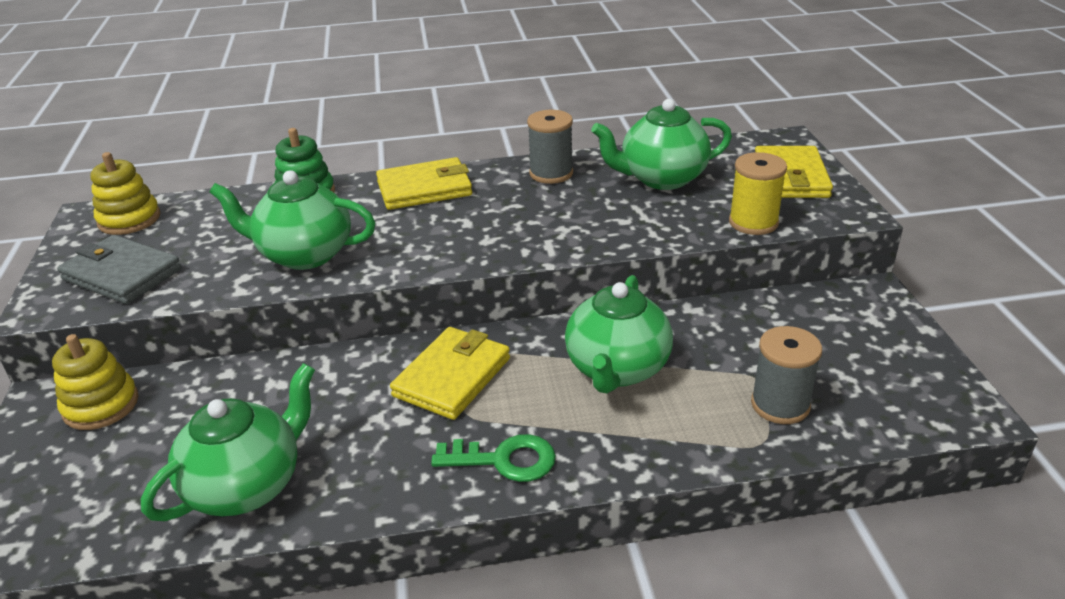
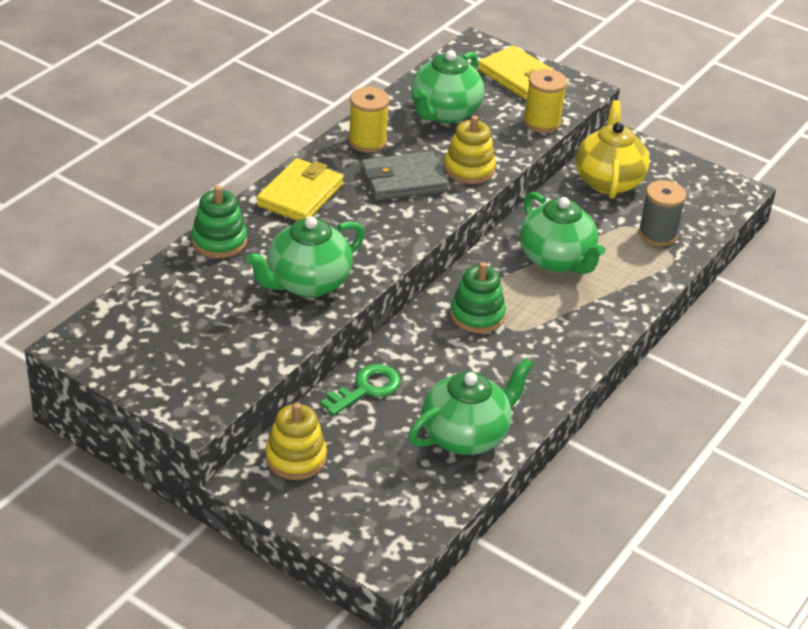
camera: 50 degrees left, 5 degrees up
grey wallet [57,235,182,304] -> grey wallet moved to [360,151,449,201]
yellow stacking toy [90,152,160,235] -> yellow stacking toy moved to [444,116,496,184]
green teapot [141,363,315,521] -> green teapot turned 60 degrees clockwise [408,357,534,455]
yellow wallet [390,327,510,420] -> green stacking toy [450,262,506,333]
green key [431,434,556,482] -> green key moved to [321,364,401,416]
grey spool [527,110,573,184] -> yellow spool [348,87,390,153]
none -> yellow teapot [575,100,650,199]

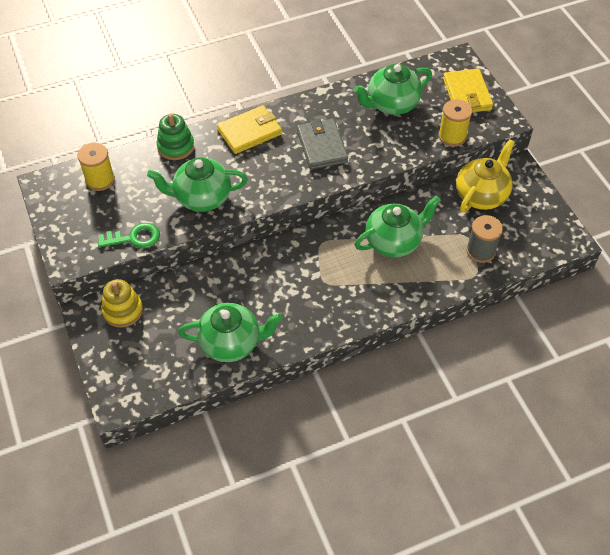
camera: 35 degrees right, 15 degrees up
green key [321,364,401,416] -> green key moved to [98,223,160,248]
yellow spool [348,87,390,153] -> yellow spool moved to [77,143,115,191]
grey wallet [360,151,449,201] -> grey wallet turned 60 degrees clockwise [297,119,348,170]
yellow stacking toy [444,116,496,184] -> none
green stacking toy [450,262,506,333] -> none
green teapot [520,192,605,274] -> green teapot turned 120 degrees counterclockwise [355,196,441,257]

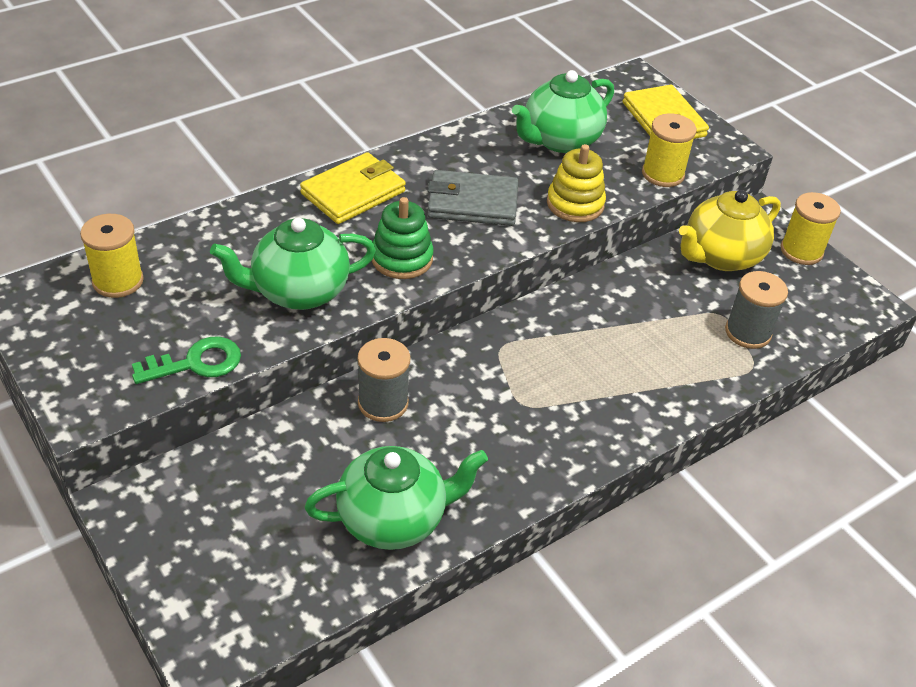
camera: 15 degrees left, 10 degrees down
yellow stacking toy [101,279,143,328] -> yellow stacking toy moved to [547,144,606,222]
green stacking toy [157,113,194,160] -> green stacking toy moved to [372,197,434,279]
grey wallet [297,119,348,170] -> grey wallet turned 60 degrees counterclockwise [427,170,518,226]
green teapot [355,196,441,257] -> none
yellow teapot [456,139,515,212] -> yellow teapot turned 150 degrees counterclockwise [679,190,781,271]
none -> grey spool [357,338,411,422]
none -> yellow spool [781,192,841,265]

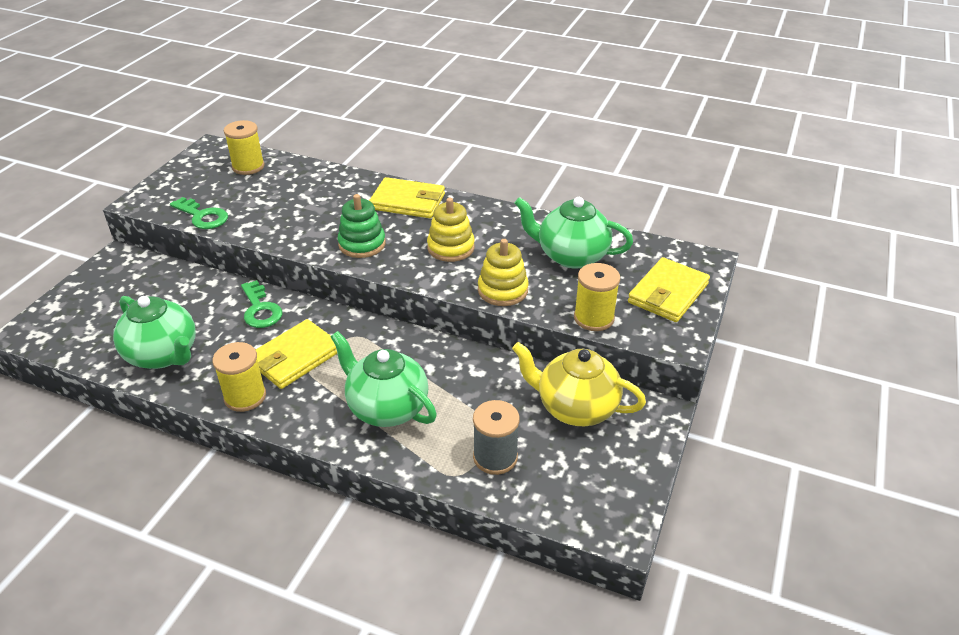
camera: 60 degrees right, 5 degrees down
green teapot [210,218,376,310] -> green teapot moved to [330,331,437,427]
grey spool [357,338,411,422] -> green key [241,280,282,328]
grey wallet [427,170,518,226] -> yellow stacking toy [427,198,475,262]
yellow spool [781,192,841,265] -> yellow spool moved to [212,342,266,412]
none -> yellow wallet [256,319,337,389]

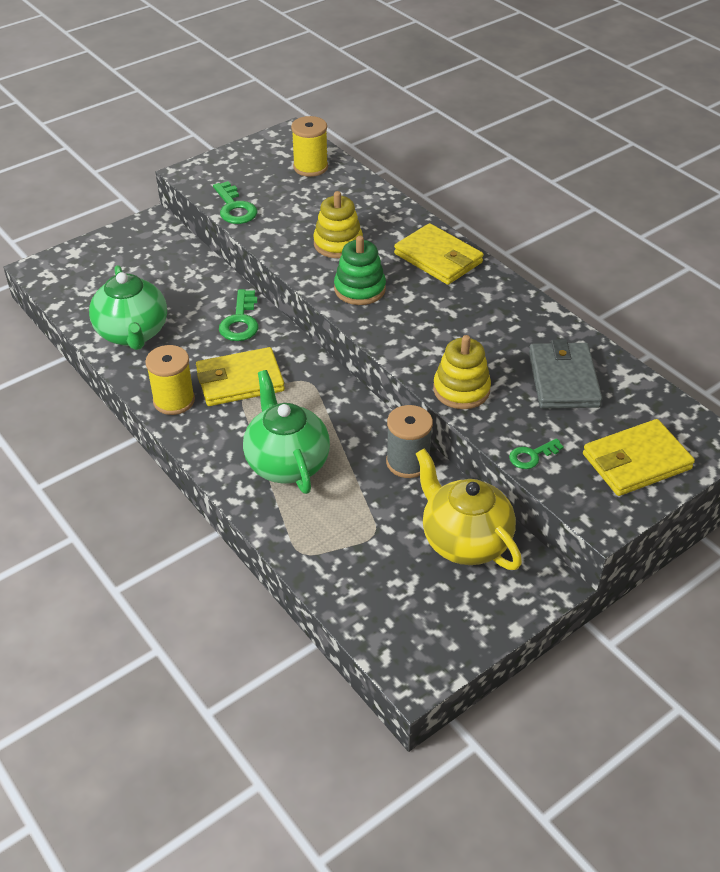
camera: 30 degrees right, 5 degrees up
yellow stacking toy [427,198,475,262] -> yellow stacking toy moved to [313,191,363,258]
grey spool [473,400,520,475] -> grey spool moved to [386,405,433,478]
green teapot [515,197,633,269] -> grey wallet [529,339,603,409]
yellow spool [574,263,620,331] -> green key [509,438,564,469]

